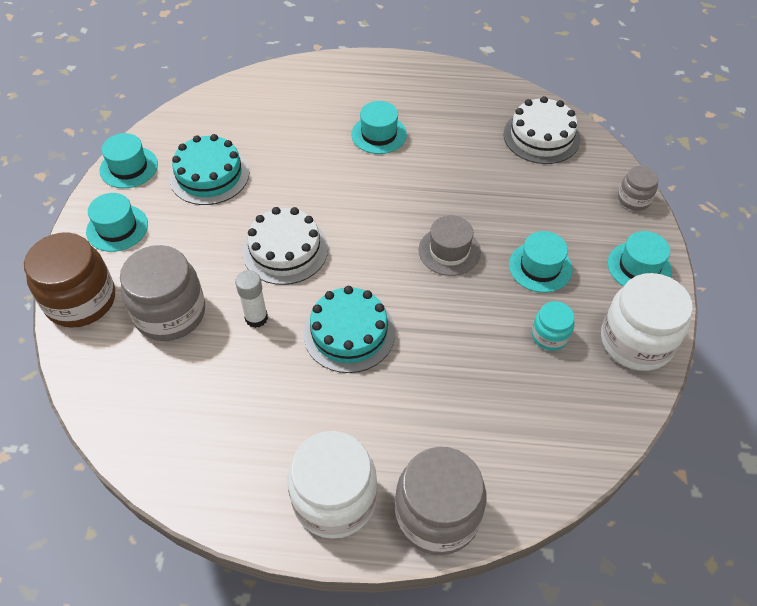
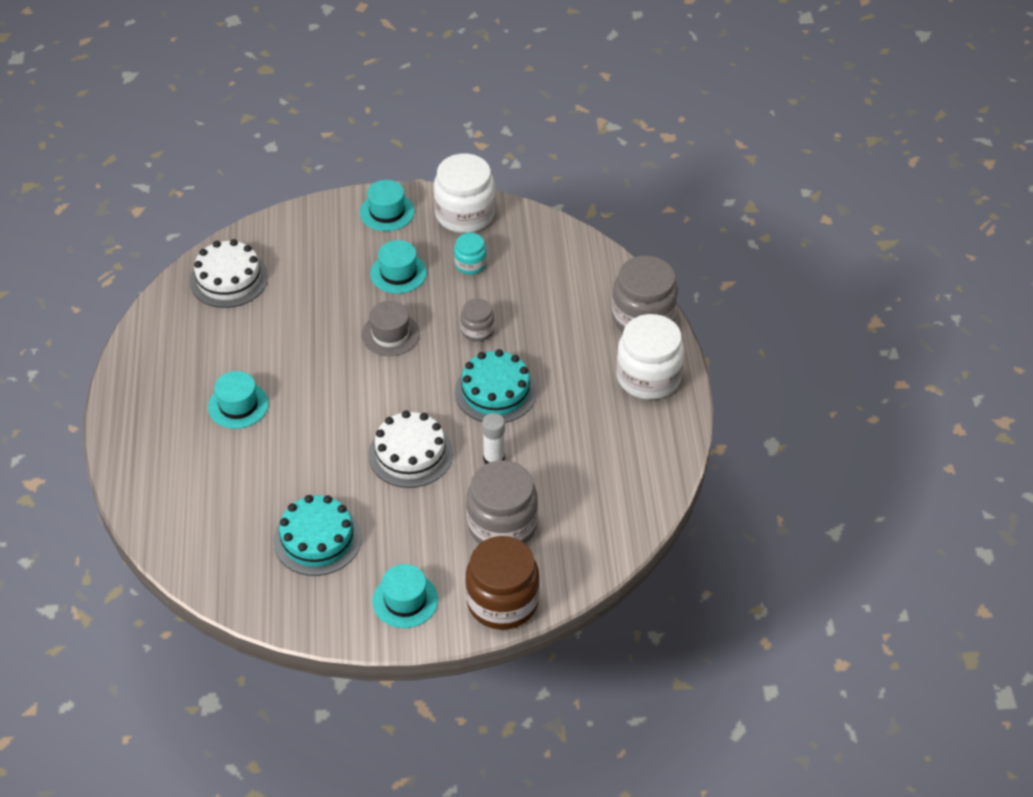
camera: 100 degrees left, 5 degrees down
turquoise hat [100,133,158,188] -> none
grey jar [618,166,659,211] -> grey jar moved to [461,298,494,342]

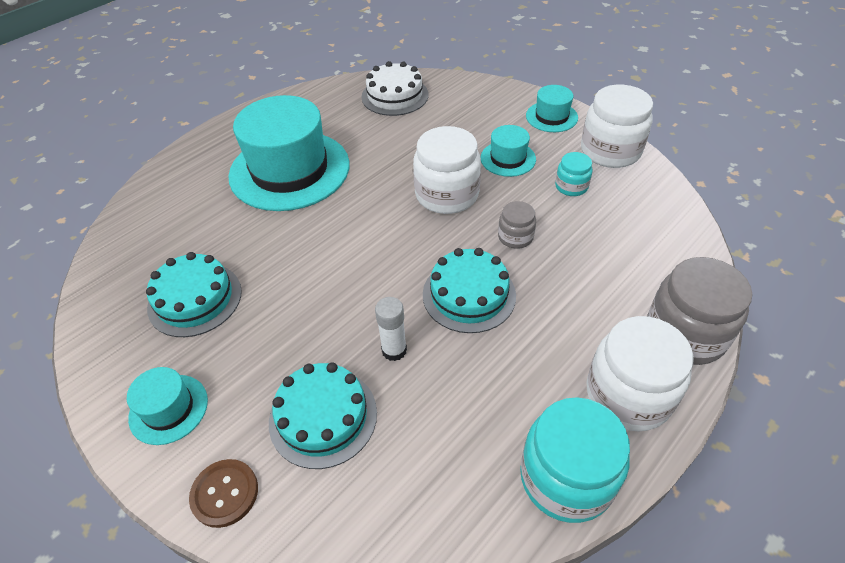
camera: 50 degrees right, 0 degrees up
turquoise hat [208,371,269,429] -> turquoise hat [228,95,350,211], size x2.17
grey hat [361,301,420,356] -> white jar [413,126,481,214]
white cake [368,411,453,488] -> none
brown jar [465,536,540,630] -> brown button [189,459,258,528]
grey jar [466,460,538,544] -> turquoise cake [269,362,377,469]
none -> turquoise jar [520,397,630,523]

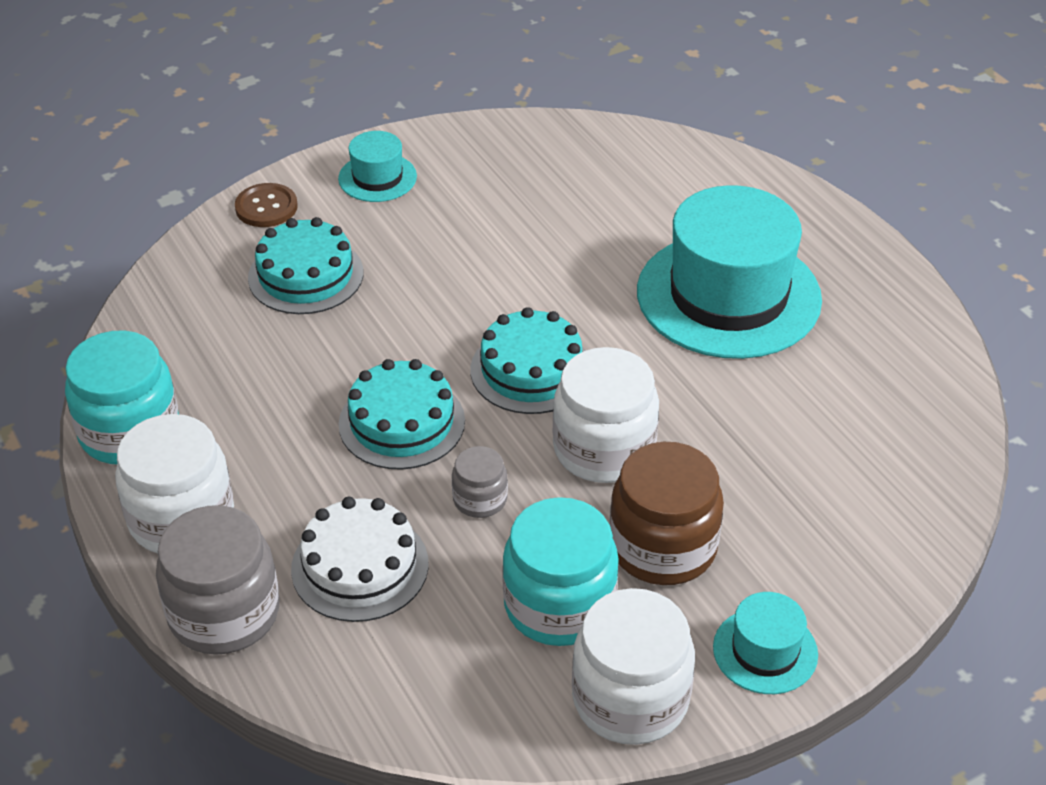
camera: 105 degrees right, 5 degrees down
turquoise cake [146,252,242,337] -> turquoise cake moved to [470,307,586,414]
white cake [361,61,429,116] -> white cake moved to [291,497,429,622]
white glue stick [375,297,407,361] -> none
turquoise hat [481,125,536,177] -> brown jar [609,442,724,585]
turquoise jar [555,152,593,196] -> turquoise jar [502,497,619,646], size x1.93

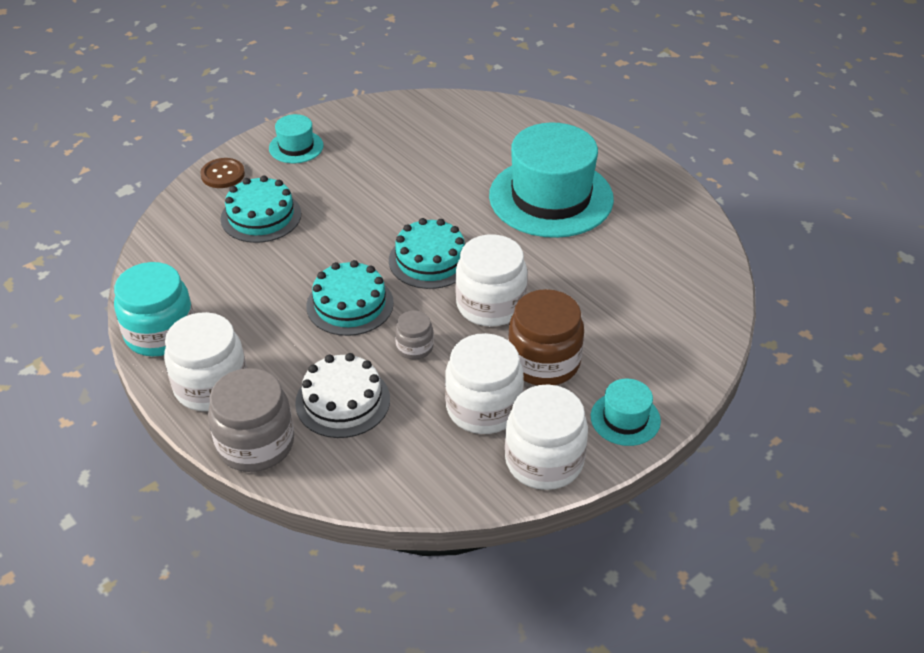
camera: 10 degrees left, 0 degrees up
turquoise jar [502,497,619,646] -> white jar [445,333,524,434]

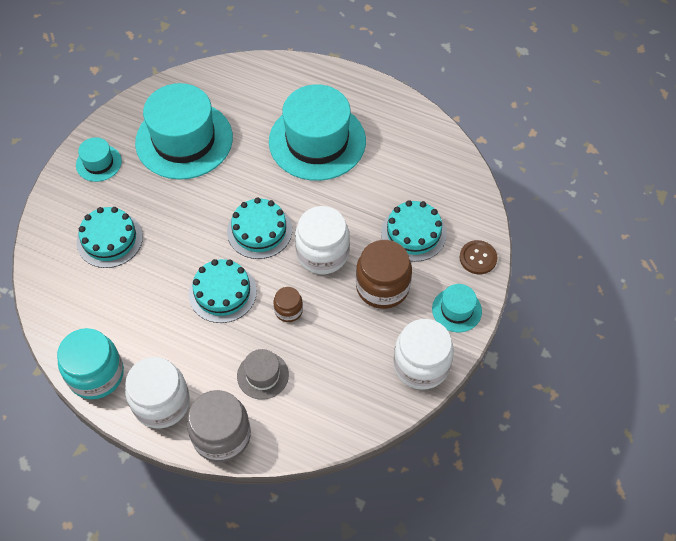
camera: 25 degrees left, 15 degrees up
brown button [200,158,245,188] -> brown button moved to [460,240,497,274]
white cake [295,353,390,438] -> grey hat [237,349,289,400]
grey jar [395,311,434,360] -> brown jar [274,287,303,322]
white jar [445,333,524,434] -> none
none -> turquoise hat [135,83,233,180]
none -> turquoise cake [381,200,447,262]

